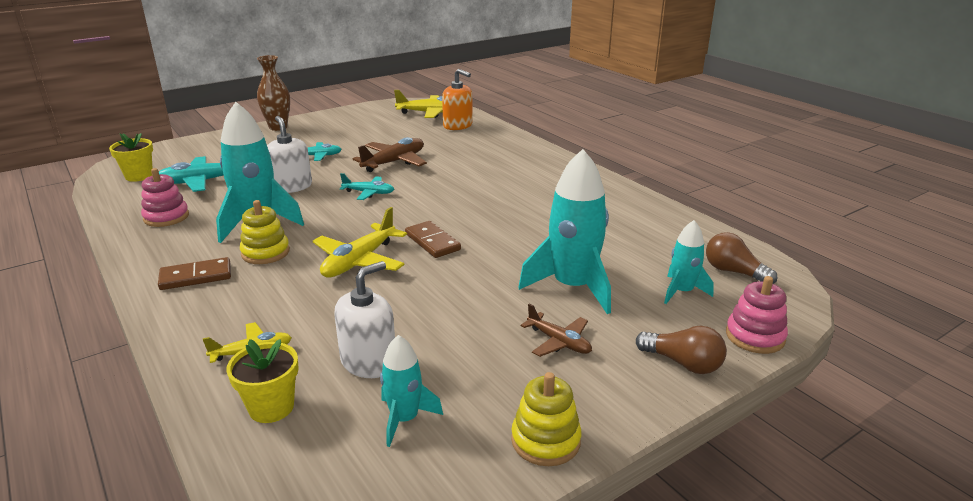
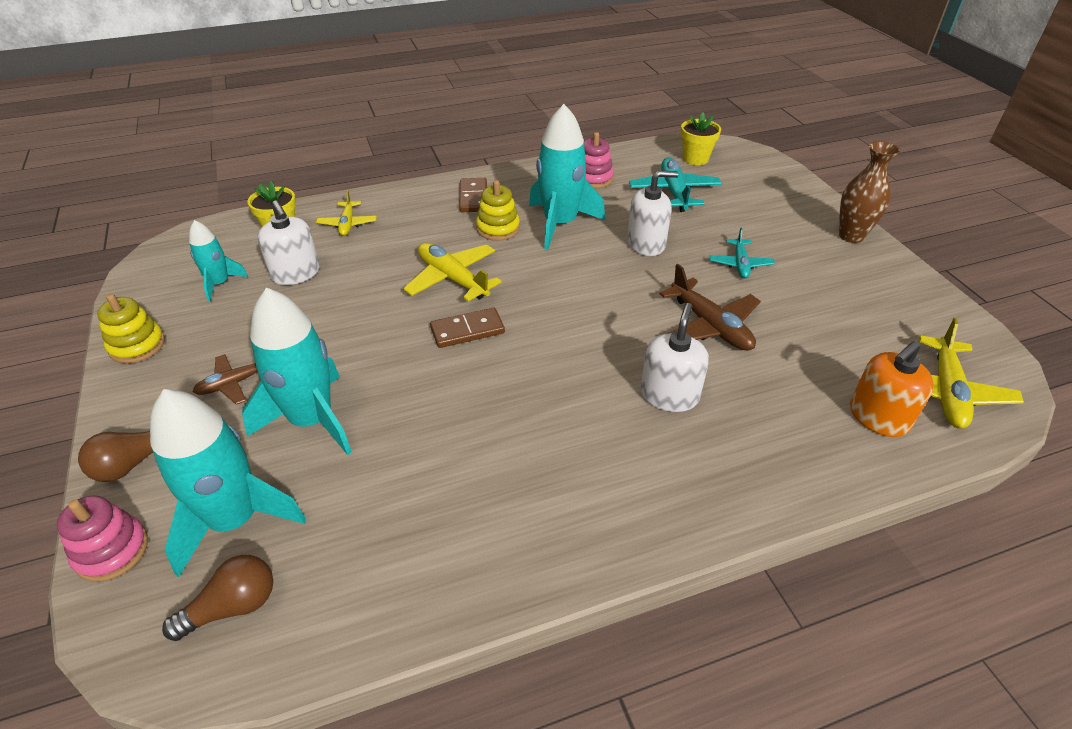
camera: 105 degrees right, 15 degrees up
turquoise plane [340,173,394,200] -> none
turquoise rocket [664,220,714,304] -> turquoise rocket [150,389,306,577], size x1.84
none -> white soap dispenser [640,303,709,412]

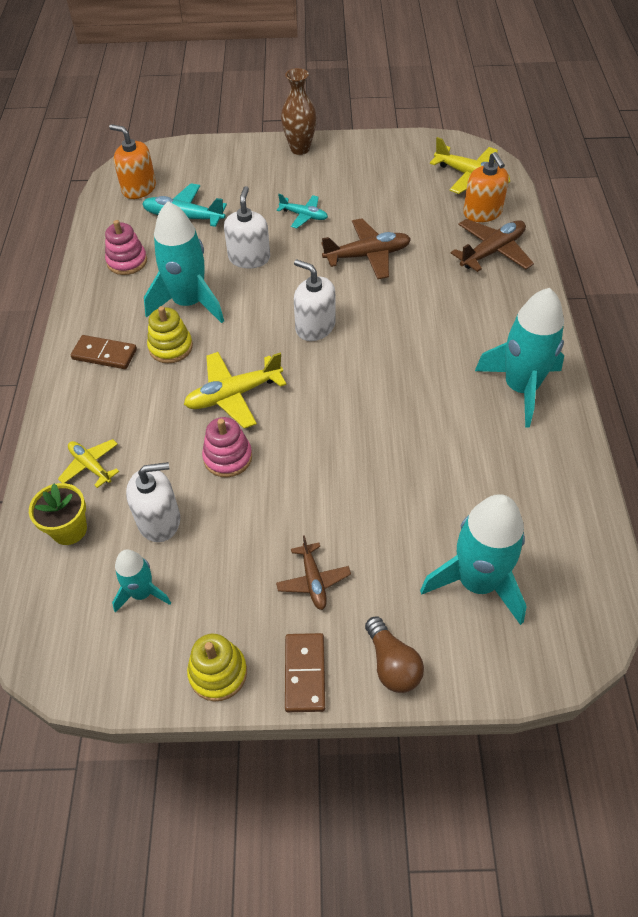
camera: 70 degrees left, 10 degrees up
pink stacking toy [57,495,148,582] -> pink stacking toy moved to [202,417,252,477]
brown light bulb [162,555,273,641] -> none
turquoise rocket [242,288,352,455] -> turquoise rocket moved to [475,288,564,428]
yellow plane [316,190,377,236] -> yellow plane turned 150 degrees counterclockwise [58,439,119,488]
brown domino [430,308,505,348] -> brown domino moved to [285,633,325,712]
white soap dispenser [640,303,709,412] -> white soap dispenser moved to [294,259,336,341]
yellow flower pot [681,112,721,165] -> orange soap dispenser [109,124,156,199]
none -> brown plane [451,219,534,272]

